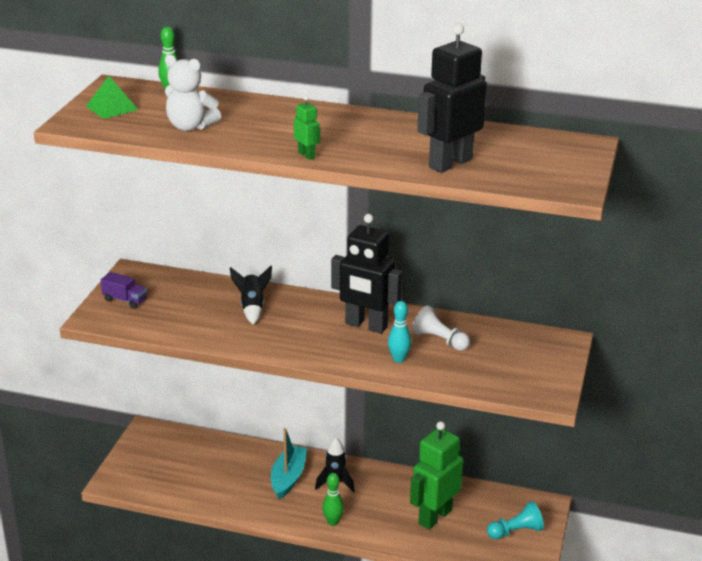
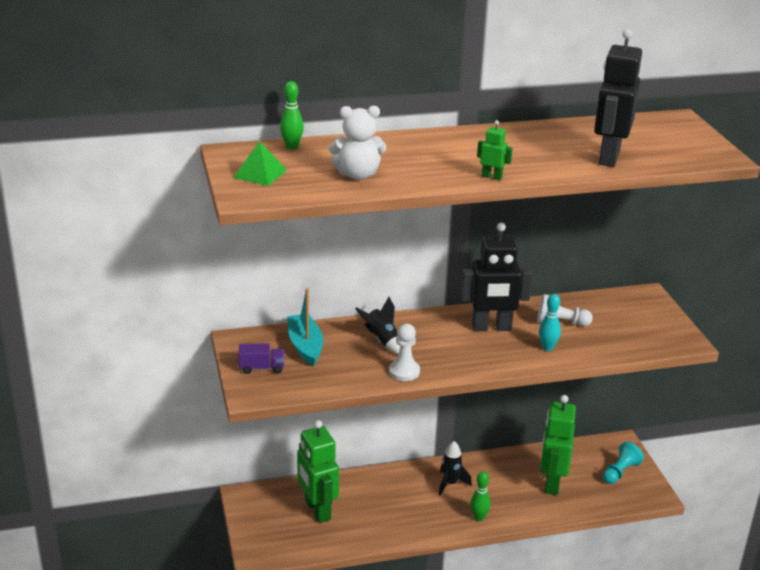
camera: 30 degrees left, 0 degrees up
turquoise boat [271,428,307,499] -> turquoise boat moved to [287,288,323,367]
none -> green robot [297,420,339,523]
none -> white pawn [389,323,420,381]

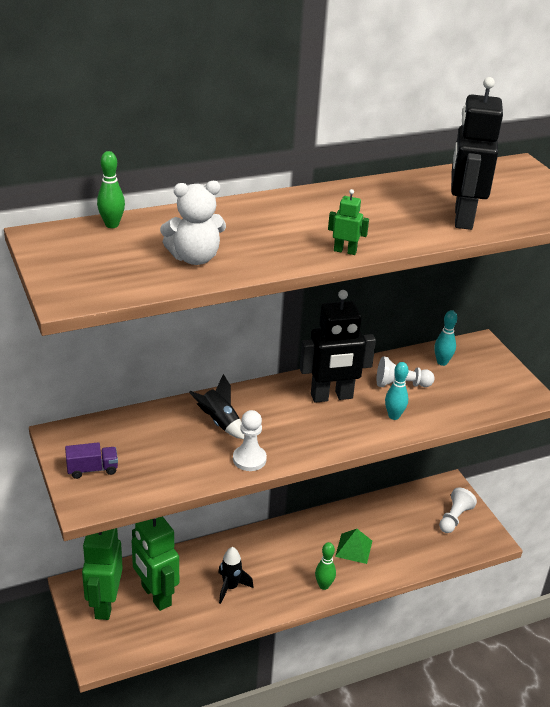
camera: 10 degrees left, 5 degrees up
green pyramid [233,141,287,186] -> green pyramid moved to [335,529,372,564]
turquoise boat [287,288,323,367] -> none
black rocket [439,441,472,496] -> black rocket moved to [218,547,254,604]
green robot [540,395,576,495] -> green robot moved to [82,528,123,620]
turquoise pawn [603,442,644,484] -> white pawn [439,487,477,533]
none -> turquoise bowling pin [434,310,457,366]

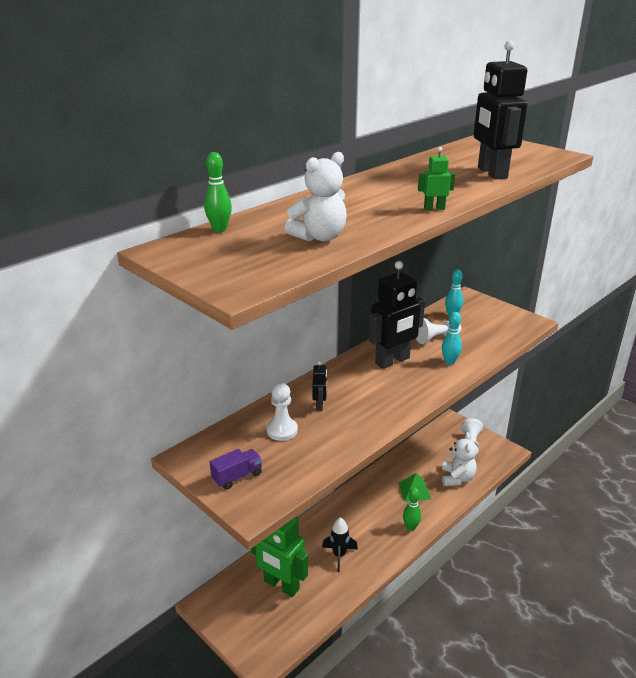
camera: 20 degrees left, 5 degrees down
green robot [82,528,123,620] -> none
black rocket [189,374,244,439] -> black robot [312,361,327,411]
white pawn [233,410,267,471] -> white pawn moved to [267,383,298,441]
none -> white teddy bear [442,432,477,486]

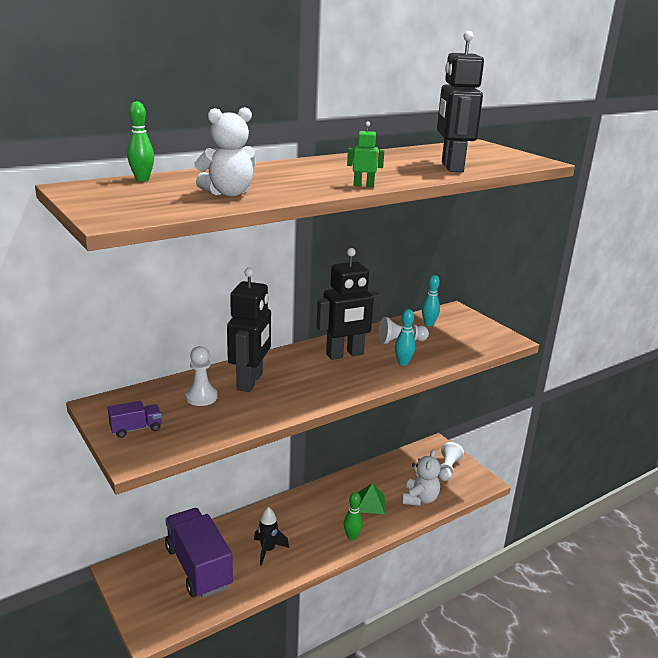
camera: 10 degrees right, 5 degrees down
green robot [251,517,308,597] -> purple truck [165,508,233,598]
black robot [312,361,327,411] -> black robot [227,268,271,392], size x2.26

